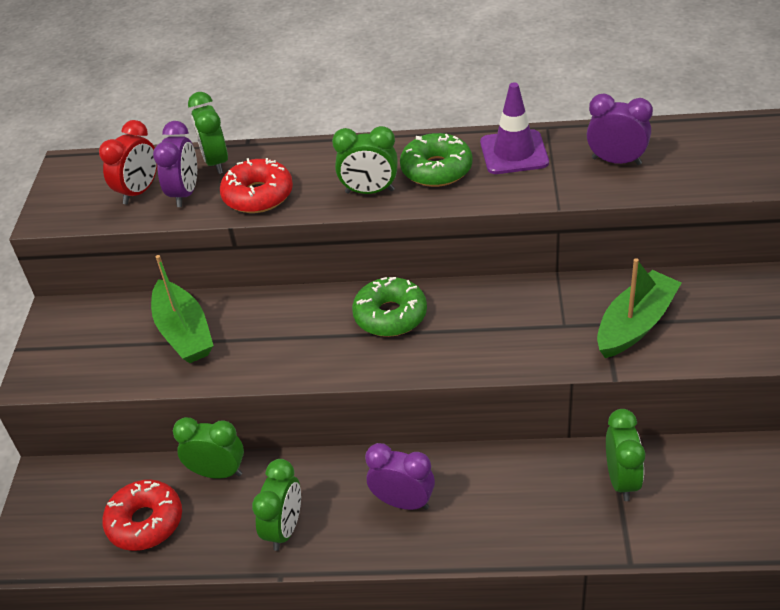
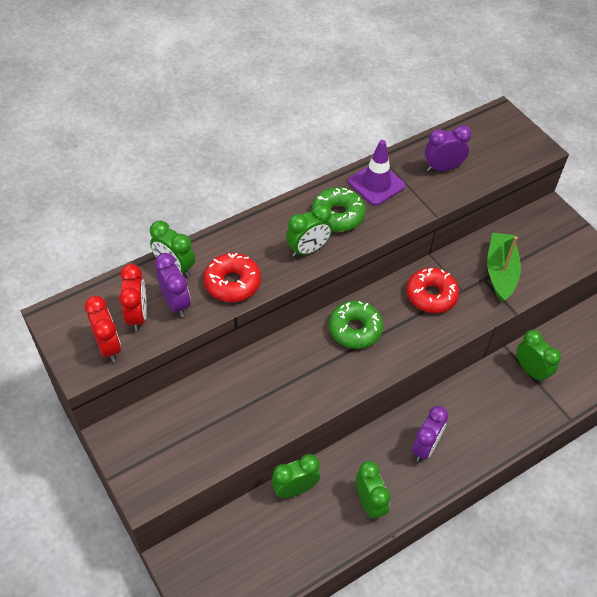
camera: 40 degrees left, 10 degrees up
red donut [102,480,182,551] -> red donut moved to [406,268,459,313]
green boat [151,255,214,363] -> none
purple clock [365,443,435,510] -> purple clock turned 135 degrees clockwise [412,406,448,462]
none -> red clock [85,296,121,362]

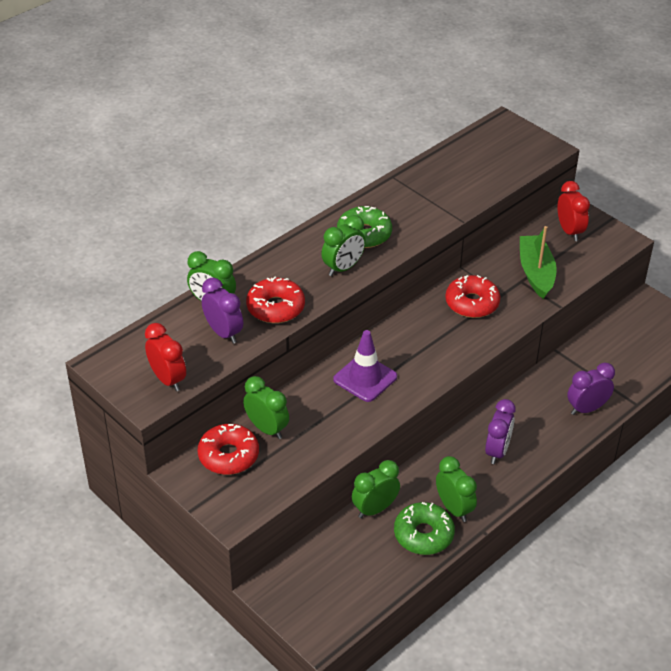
camera: 10 degrees left, 10 degrees down
red clock [119,264,147,331] -> red clock moved to [558,181,590,241]
green donut [329,301,383,349] -> green donut moved to [394,502,455,555]
purple traffic cone [348,140,406,206] -> purple traffic cone moved to [333,330,397,402]
purple clock [425,125,472,172] -> purple clock moved to [567,363,615,415]
green clock [516,330,561,383] -> green clock moved to [243,376,289,439]
none -> red donut [198,424,259,475]

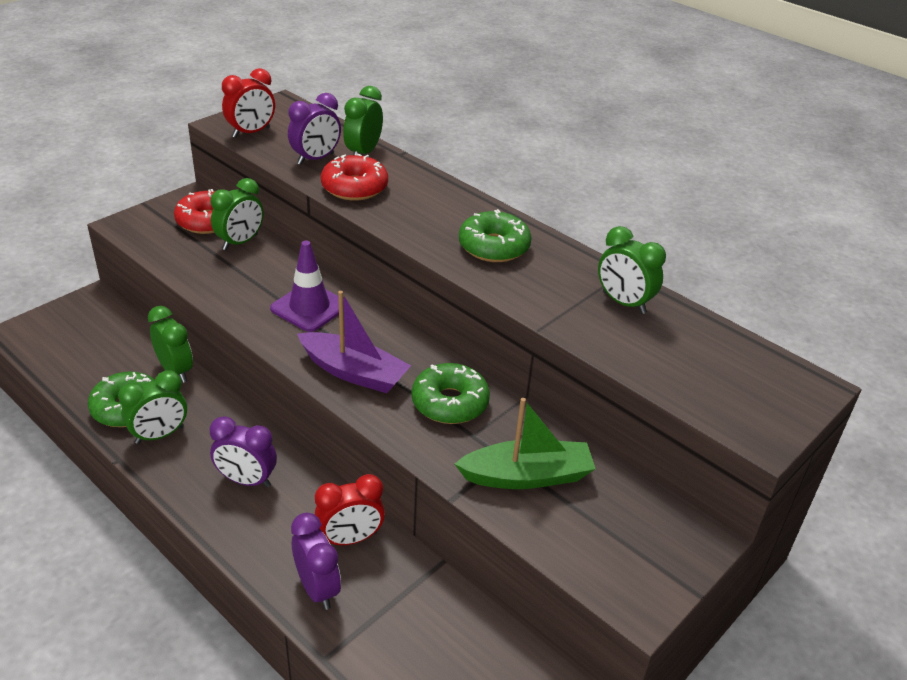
camera: 85 degrees right, 5 degrees down
green clock [321,215,366,276] -> green clock moved to [598,226,666,314]
red donut [445,275,500,318] -> green donut [412,363,490,424]
red clock [558,181,590,241] -> red clock moved to [315,474,385,545]
none -> purple boat [297,291,411,393]

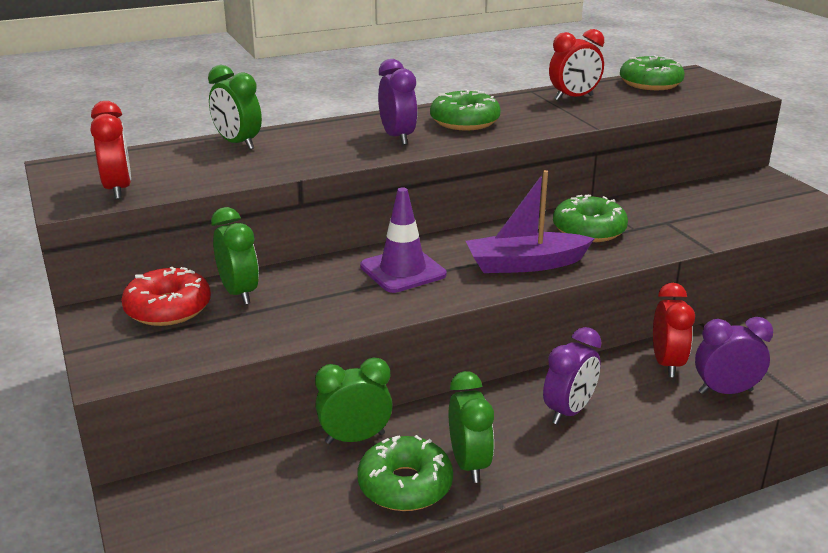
camera: 65 degrees left, 10 degrees down
purple clock [288,93,341,165] -> purple clock moved to [378,59,418,145]
purple boat [297,291,411,393] -> purple boat turned 150 degrees counterclockwise [466,170,595,273]
red donut [321,153,388,201] -> none
green boat [455,398,595,489] -> none
green clock [598,226,666,314] -> red clock [549,29,604,101]
none -> green donut [620,55,685,90]

